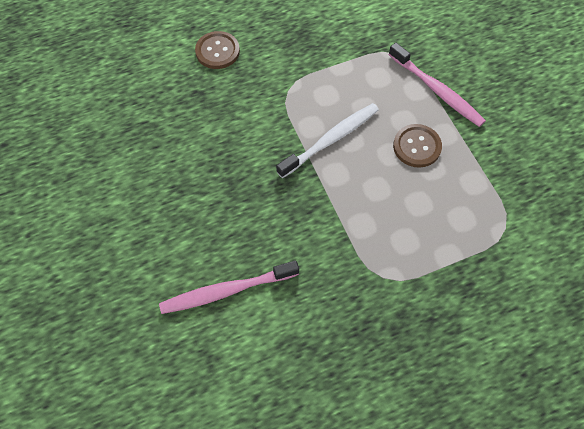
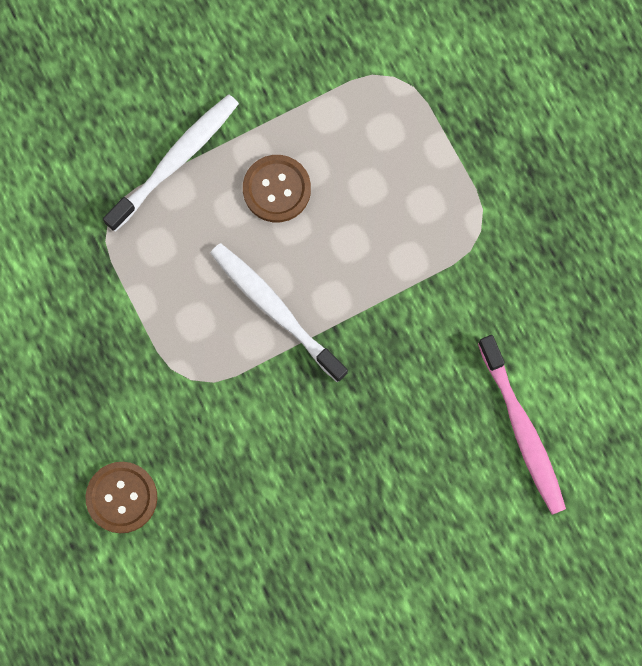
camera: 95 degrees left, 15 degrees up
pink toothbrush [389,43,486,127] -> white toothbrush [103,94,239,232]

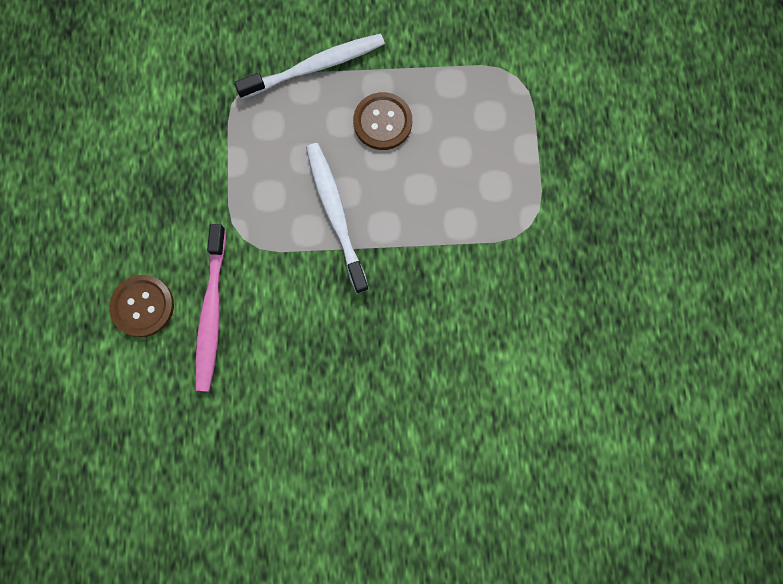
camera: 25 degrees right, 0 degrees up
pink toothbrush [478,335,566,515] -> pink toothbrush moved to [195,224,226,392]

